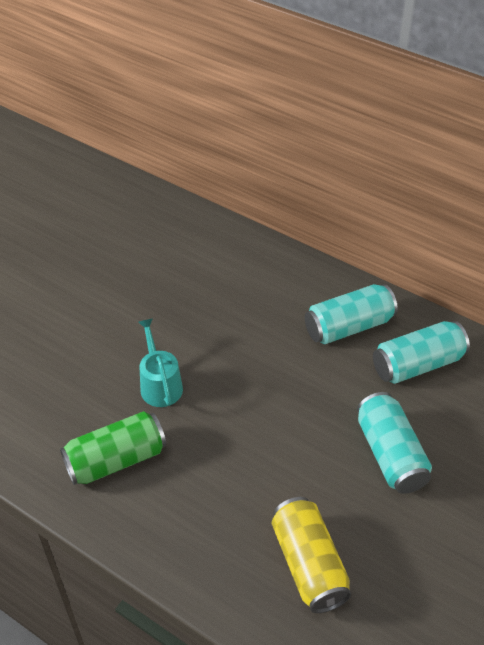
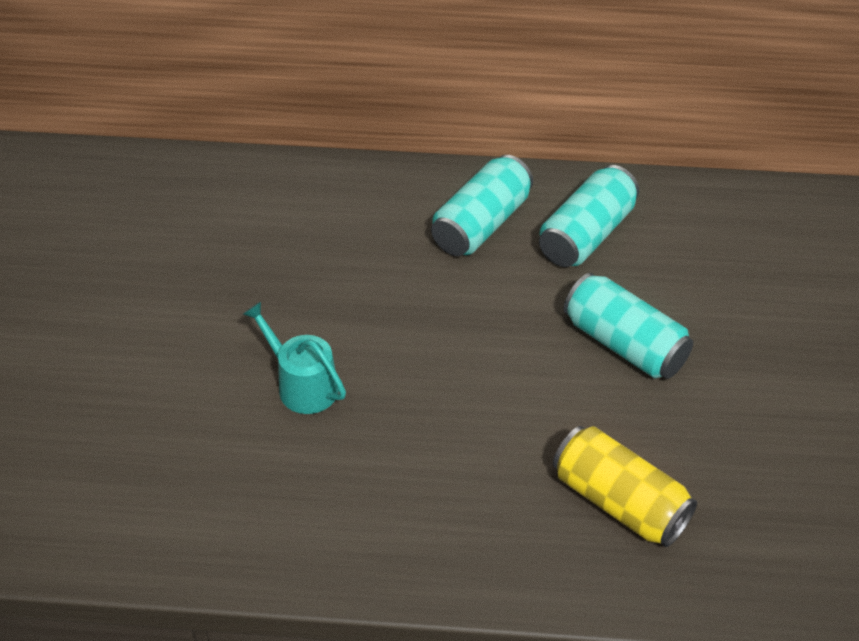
camera: 30 degrees left, 0 degrees up
green can [60,411,166,485] -> none

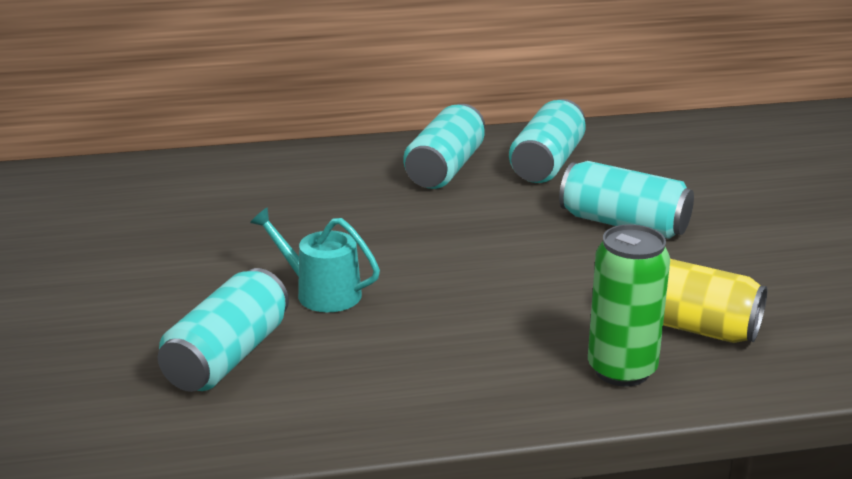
camera: 15 degrees left, 20 degrees down
none -> turquoise can [158,268,289,392]
none -> green can [588,224,670,387]

